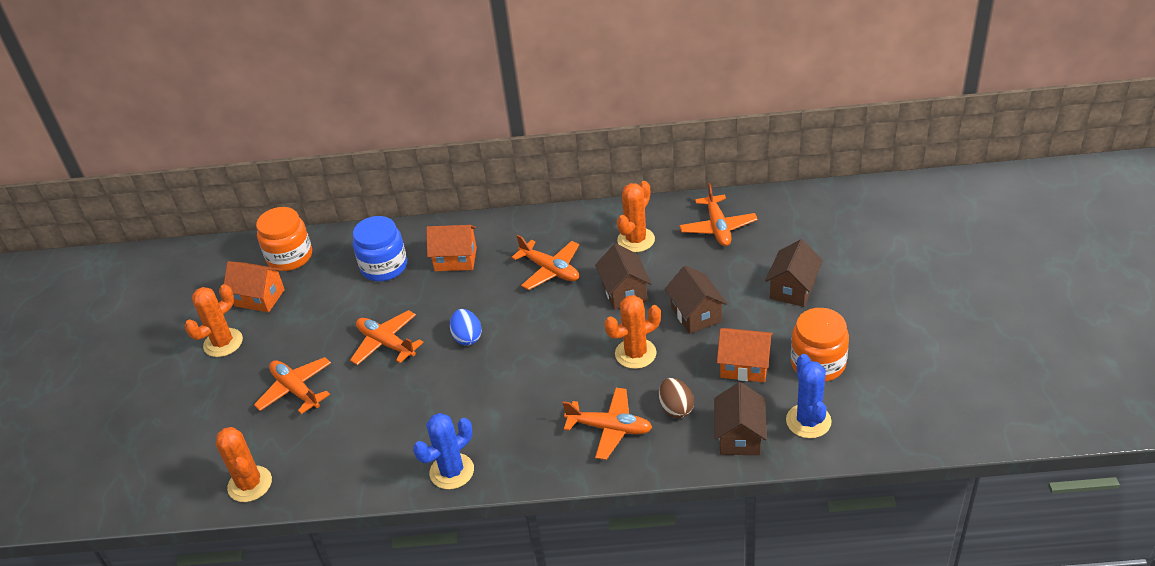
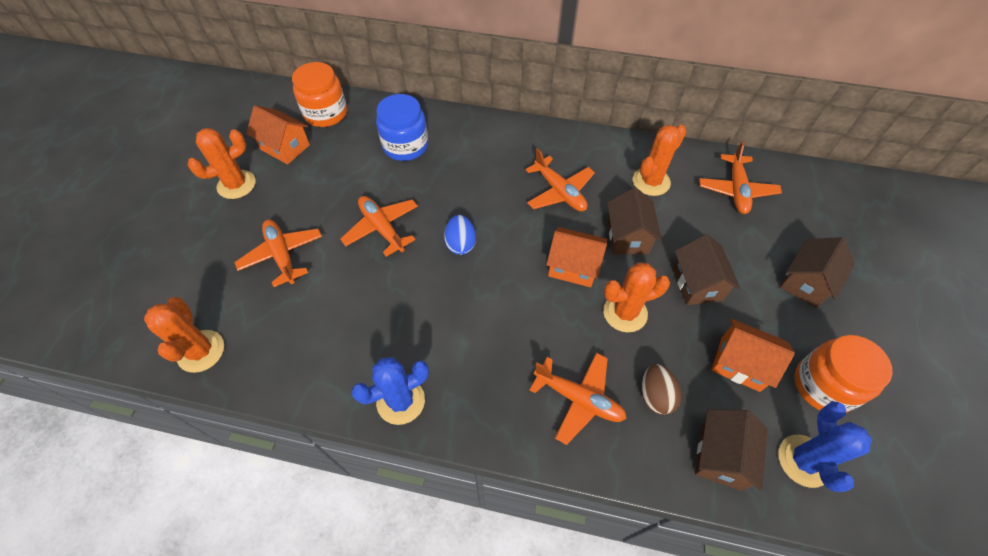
camera: 10 degrees right, 15 degrees up
orange house [426,225,477,271] -> orange house moved to [546,227,607,287]

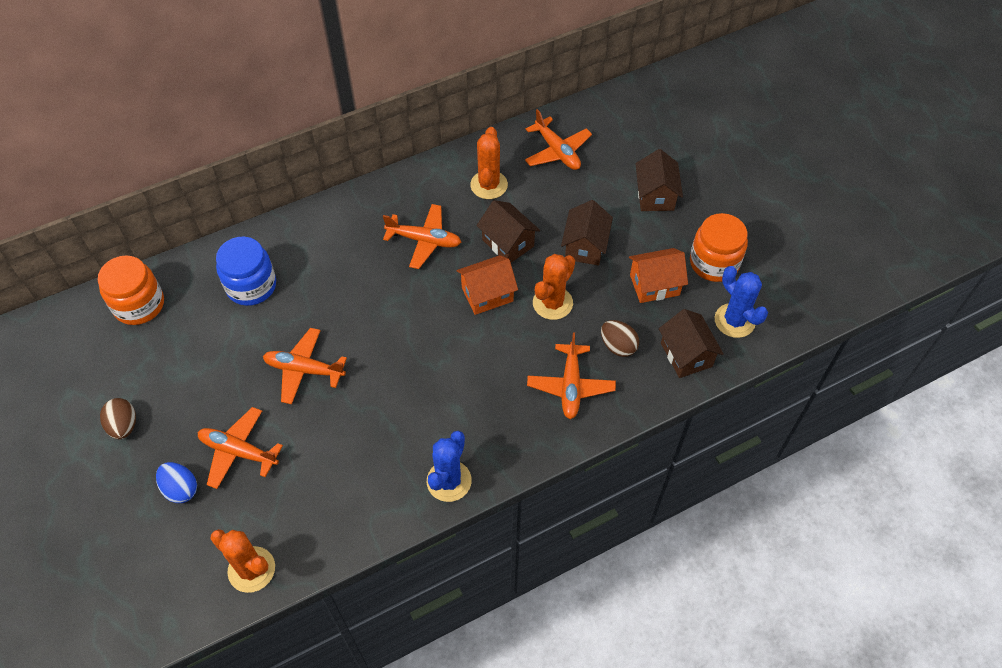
camera: 40 degrees left, 0 degrees up
orange cactus [188,128,256,199] -> brown egg [100,398,136,439]
orange house [246,105,310,164] -> none
blue egg [444,215,476,255] -> blue egg moved to [156,462,197,503]
orange plane [530,353,627,445] -> orange plane turned 105 degrees clockwise [527,332,616,419]
brown house [673,234,740,305] -> brown house turned 60 degrees clockwise [561,200,613,265]

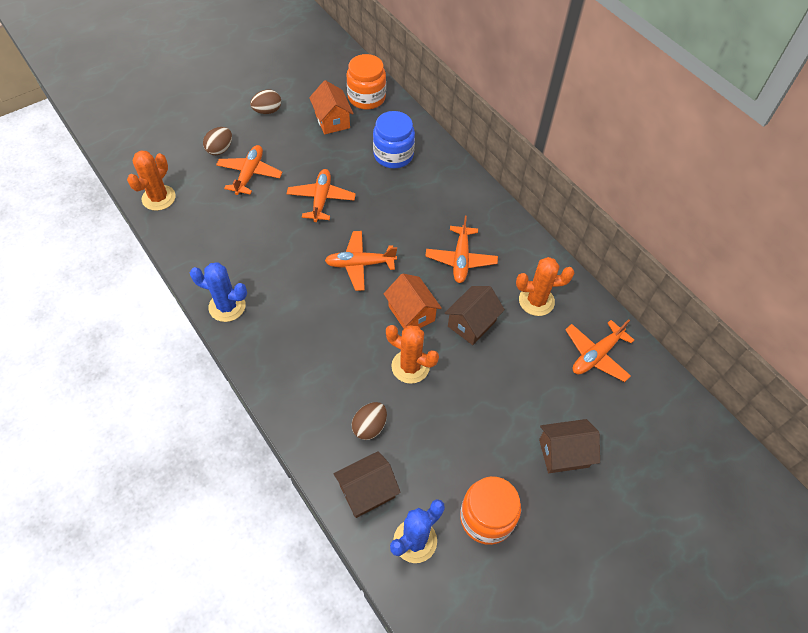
camera: 80 degrees right, 0 degrees up
blue egg [156,462,197,503] -> brown egg [203,127,232,155]
orange plane [527,332,616,419] -> orange plane moved to [325,231,397,291]
brown house [561,200,613,265] -> none
orange house [629,248,688,303] -> orange house moved to [309,80,354,134]

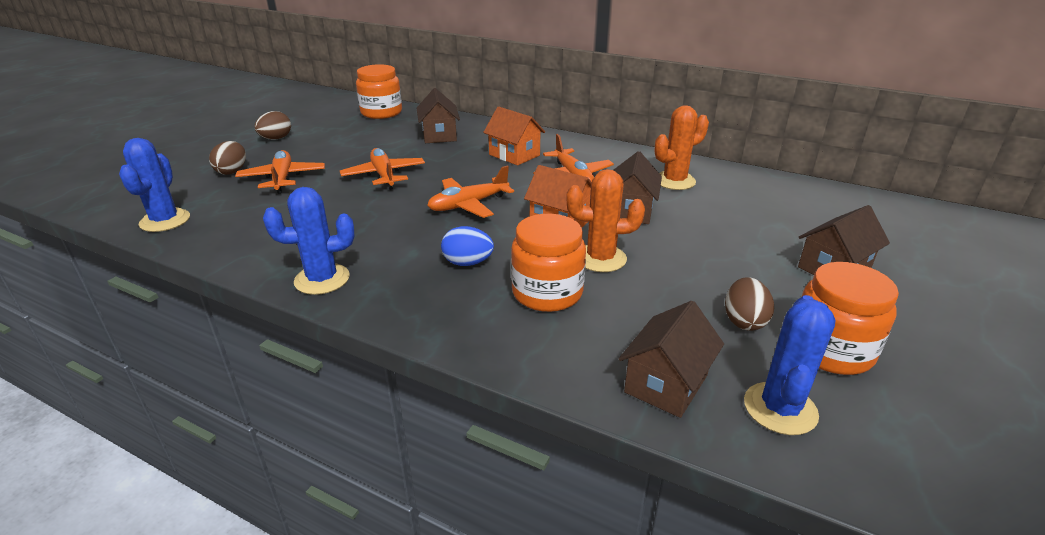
camera: 25 degrees left, 25 degrees down
orange cactus [127,150,176,211] -> blue cactus [119,138,190,232]
orange house [309,80,354,134] -> orange house moved to [483,107,545,165]
brown egg [351,402,387,440] -> brown egg moved to [725,277,774,330]
blue jar [373,111,415,168] -> brown house [417,88,460,143]
orange plane [565,319,634,382] -> none
none -> blue egg [441,226,494,266]
none -> orange jar [511,214,586,312]

